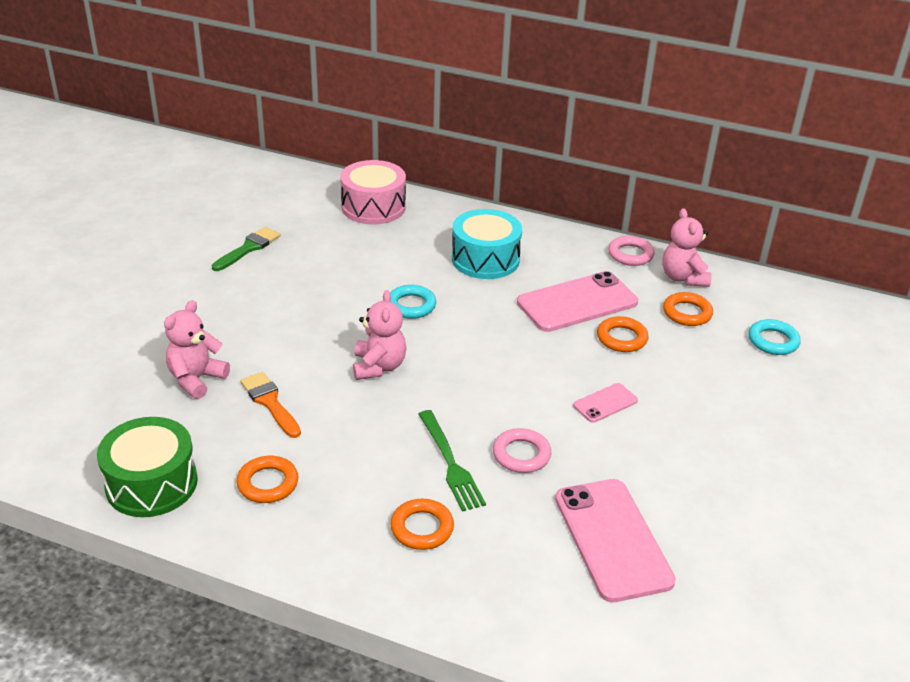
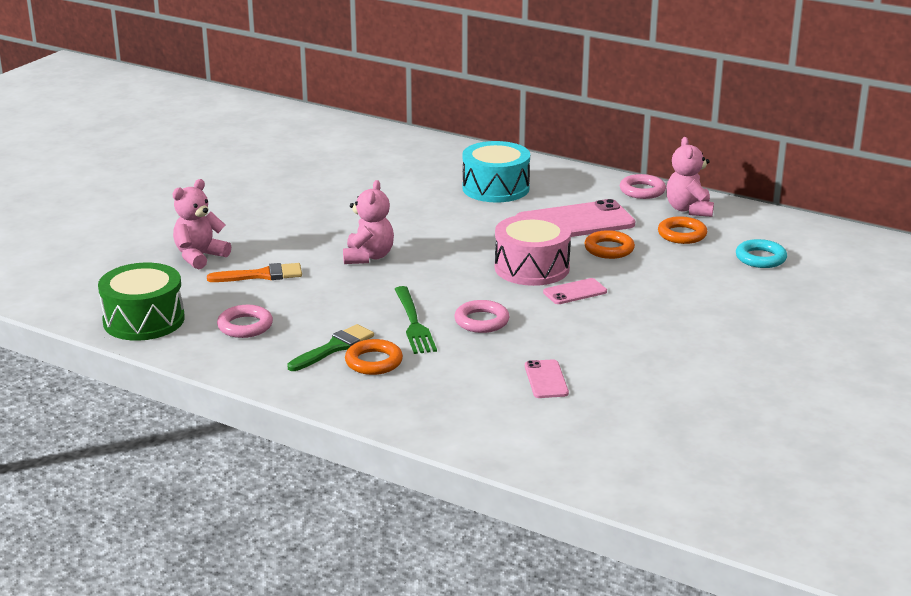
camera: 10 degrees right, 10 degrees down
green brush [212,227,281,271] -> green brush moved to [287,324,374,371]
orange ring [237,456,298,503] -> pink ring [217,305,273,338]
orange brush [240,372,301,438] -> orange brush turned 105 degrees clockwise [207,263,302,282]
pink drum [340,160,406,225] -> pink drum moved to [495,214,571,286]
turquoise ring [390,285,436,319] -> none
pink phone [555,479,676,602] -> pink phone [525,359,569,398], size x0.49

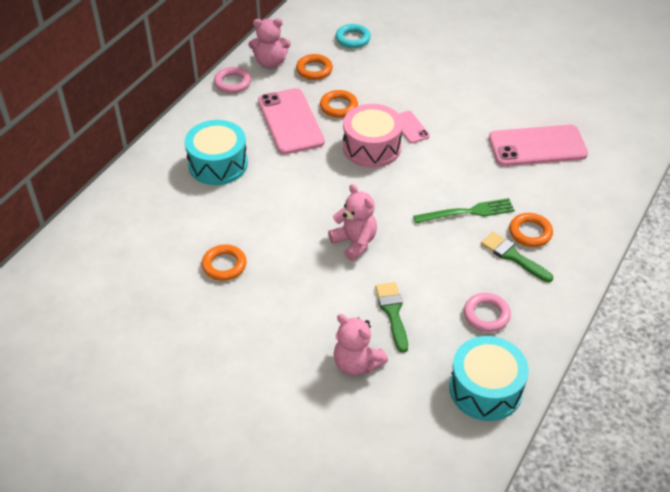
camera: 90 degrees left, 20 degrees up
green drum [98,263,185,341] -> turquoise drum [449,336,529,421]
orange brush [207,263,302,282] -> green brush [375,282,408,353]
pink teddy bear [343,180,394,264] -> pink teddy bear turned 45 degrees clockwise [328,184,377,261]
pink ring [454,300,509,333] -> none
pink phone [525,359,569,398] -> pink phone [489,124,588,166], size x2.05
none -> orange ring [202,244,247,281]

